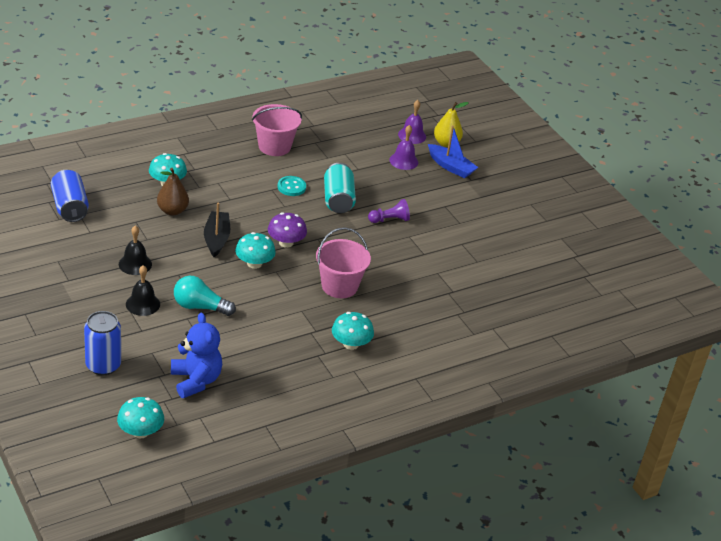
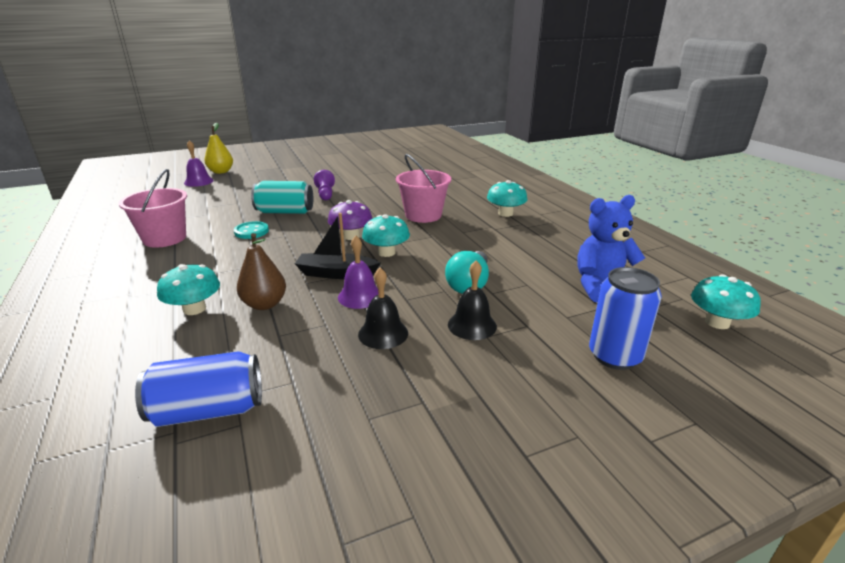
camera: 80 degrees left, 10 degrees down
purple bell [389,125,418,170] -> purple bell moved to [338,236,378,309]
blue boat [428,125,478,178] -> none

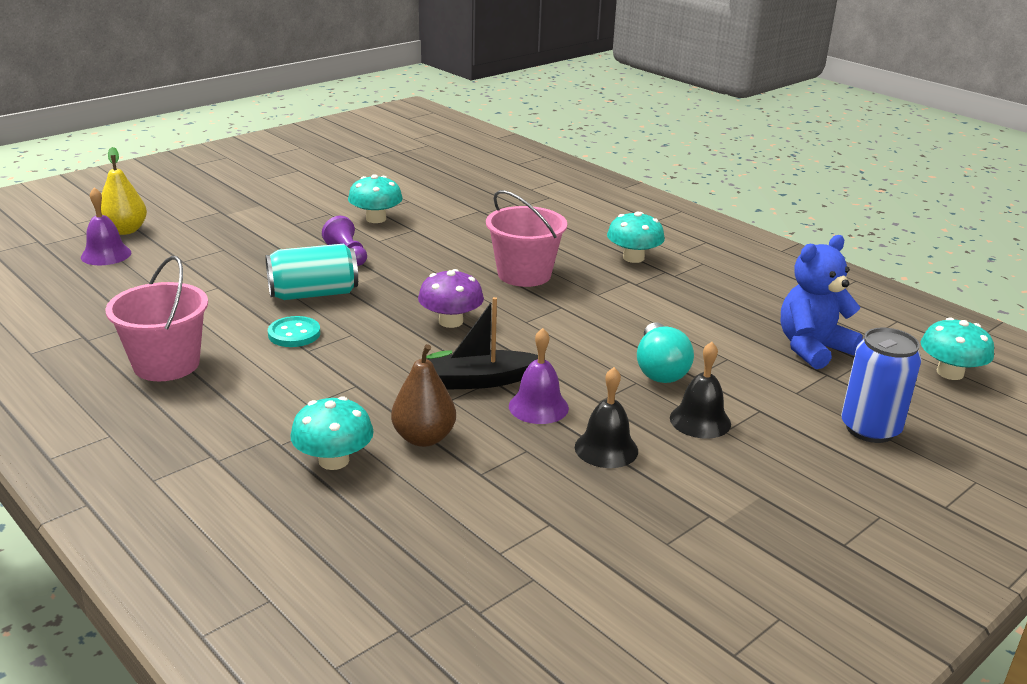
camera: 20 degrees left, 0 degrees up
blue can [135,351,262,427] -> none
turquoise mushroom [362,214,410,257] -> turquoise mushroom moved to [348,174,403,223]

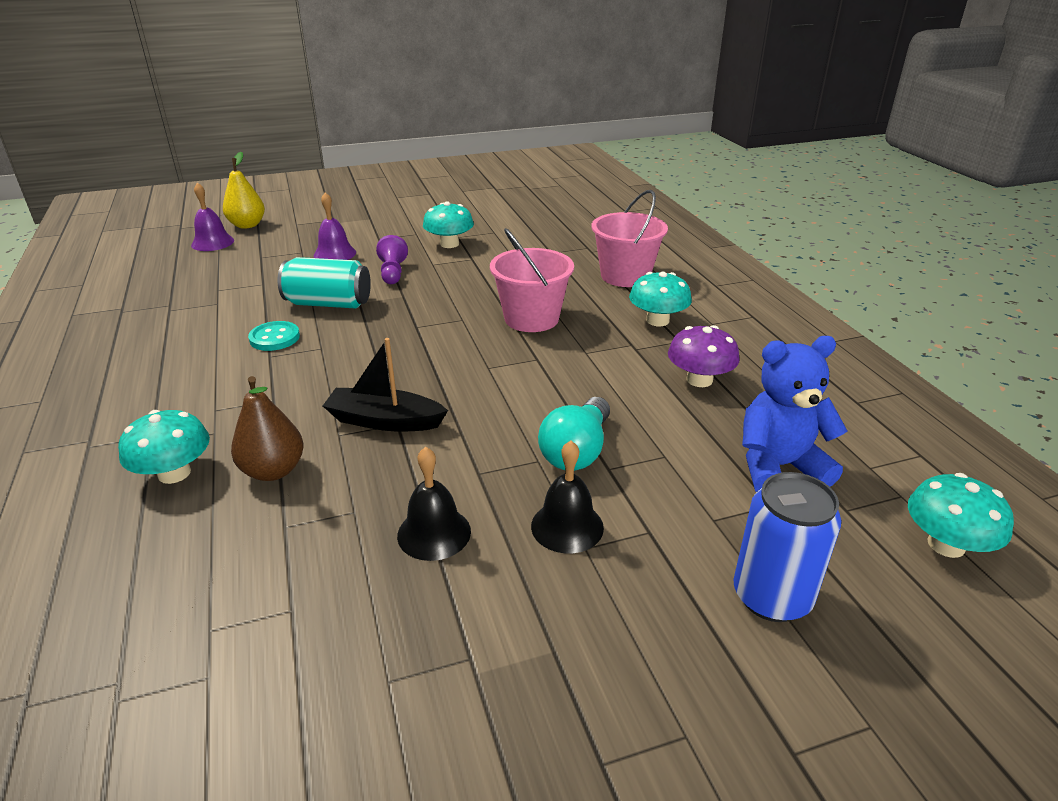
camera: 25 degrees right, 5 degrees up
pink bucket [105,256,208,381] -> pink bucket moved to [592,190,668,287]
purple mushroom [418,269,484,328] -> purple mushroom moved to [668,325,739,387]
purple bell [509,328,569,424] -> purple bell moved to [314,192,356,260]

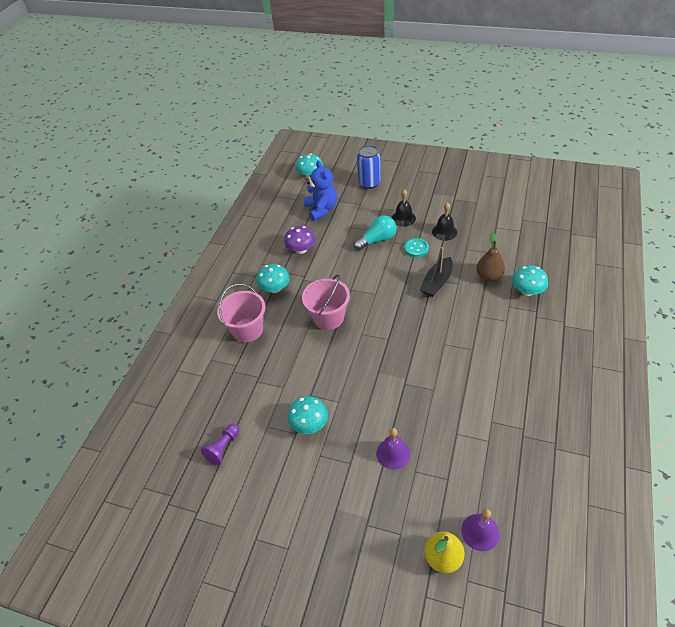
camera: 140 degrees left, 15 degrees up
turquoise button [248,321,300,351] -> turquoise button moved to [404,238,429,257]
turquoise can [278,257,371,308] -> none
black boat [323,338,448,432] -> black boat turned 75 degrees clockwise [420,247,452,297]
purple pawn [376,235,408,284] -> purple pawn moved to [201,424,239,465]
blue teddy bear [742,336,847,492] -> blue teddy bear turned 135 degrees counterclockwise [304,160,337,221]

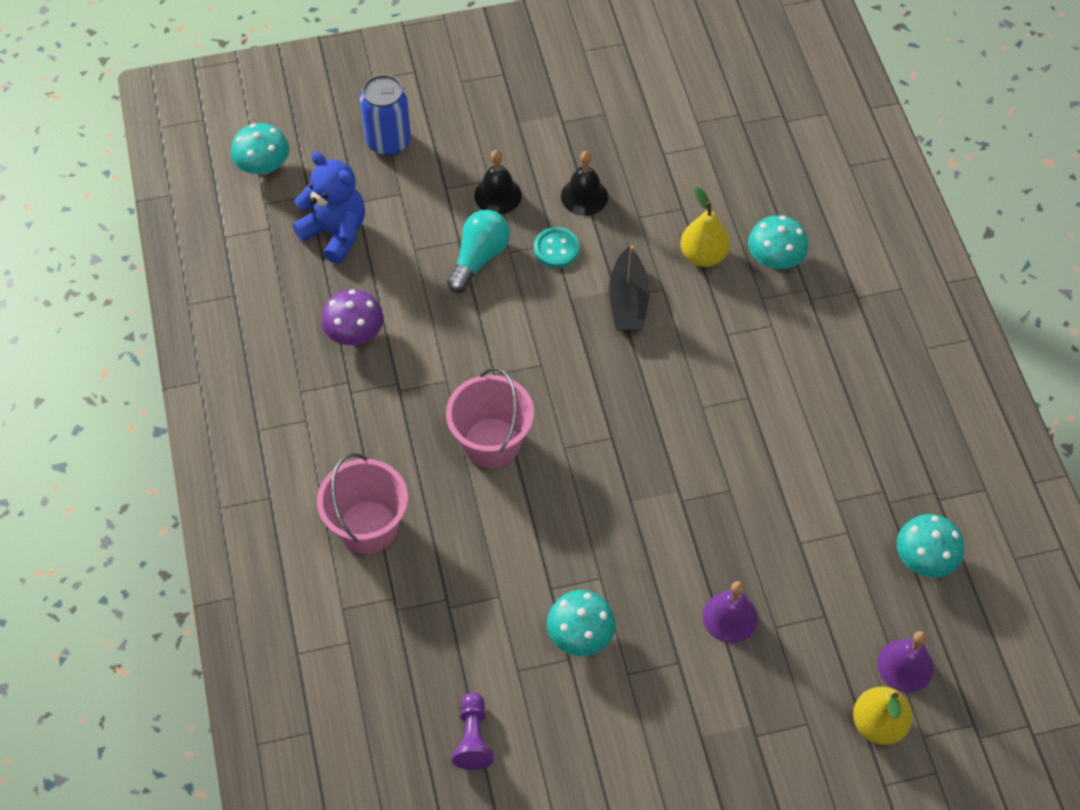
camera: 35 degrees left, 10 degrees up
turquoise mushroom [257,264,290,293] -> turquoise mushroom moved to [897,514,964,578]
brown pear [476,232,505,282] -> yellow pear [681,187,730,267]

